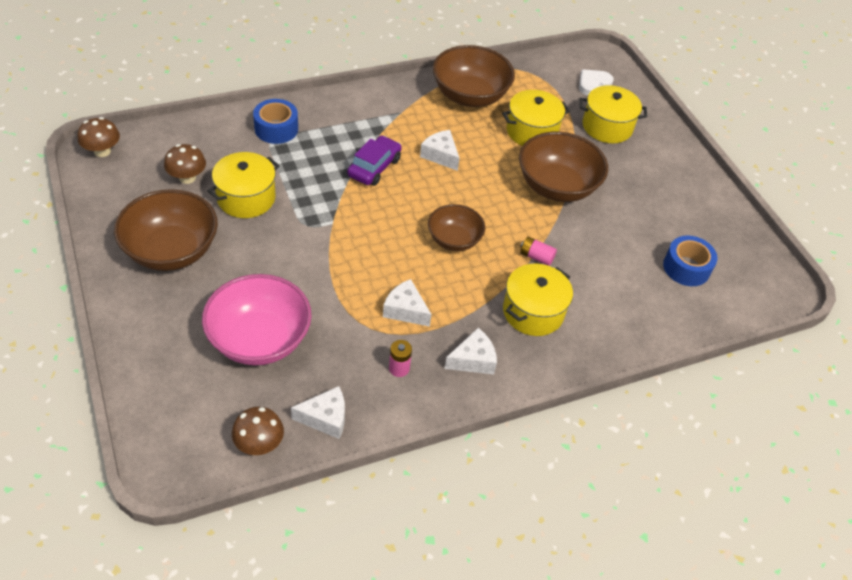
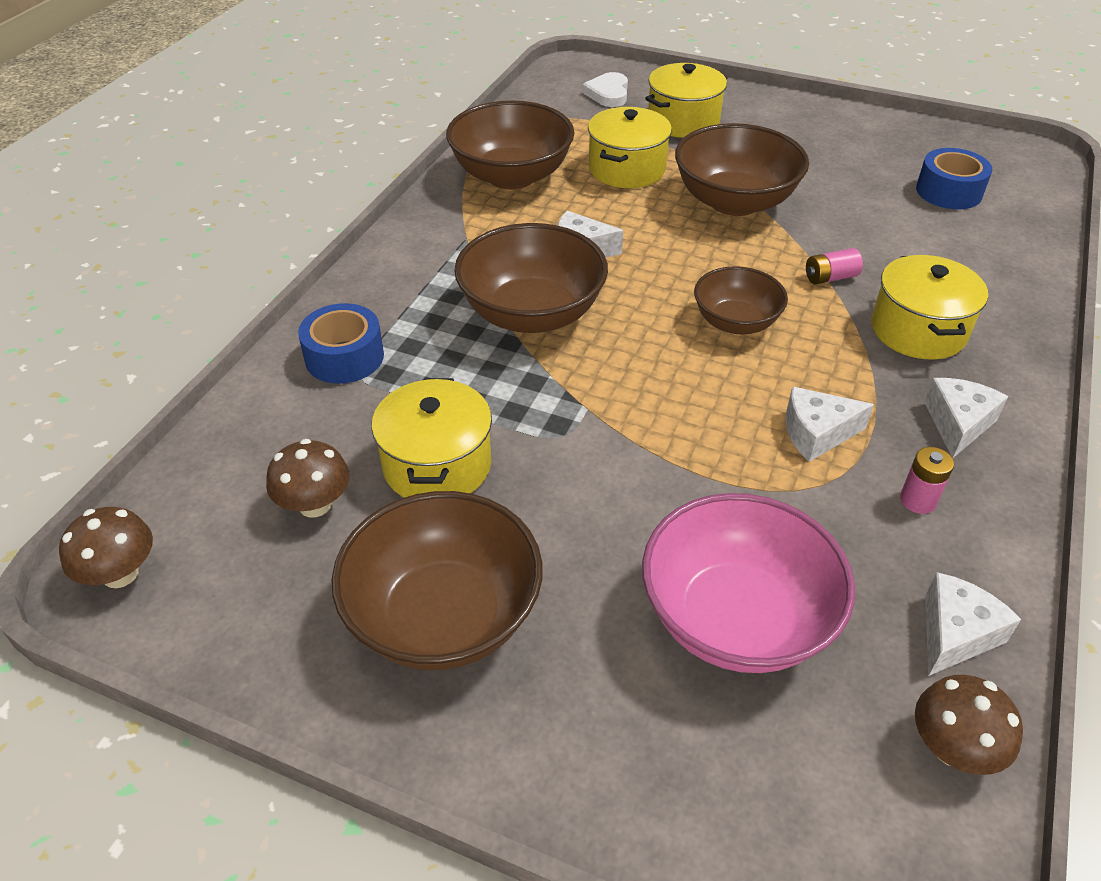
camera: 40 degrees left, 5 degrees down
purple car [347,135,402,186] -> brown bowl [454,223,608,333]

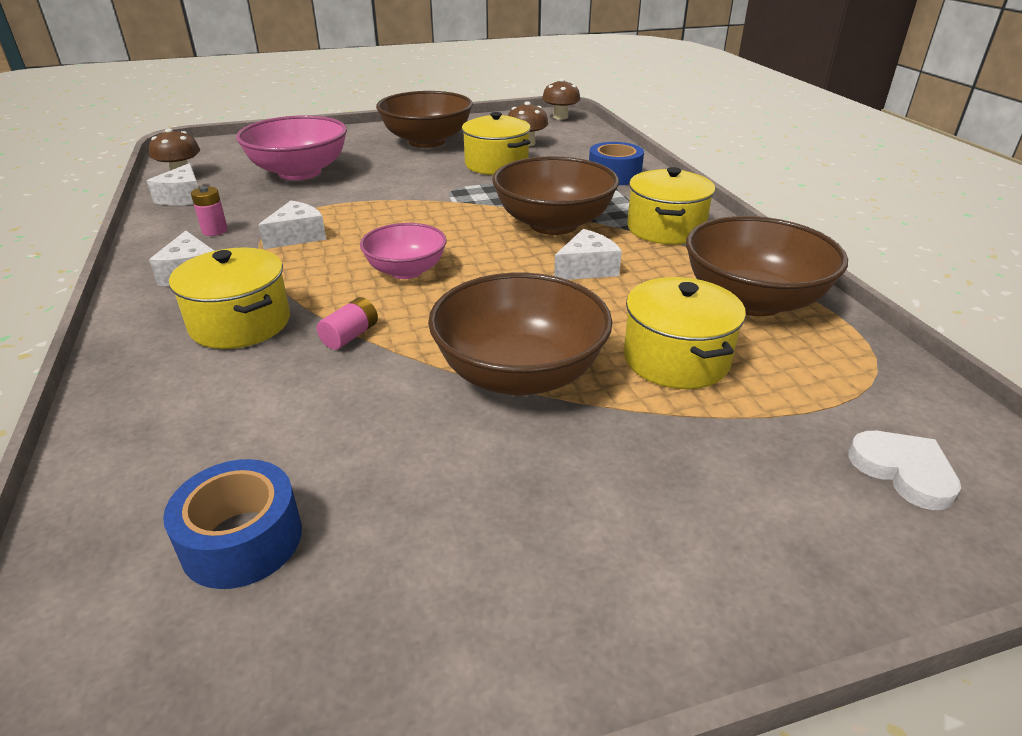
camera: 140 degrees right, 10 degrees down
yellow pot [645,63,727,138] -> yellow pot moved to [627,167,715,245]
brown bowl [694,266,788,334] -> pink bowl [360,223,447,279]

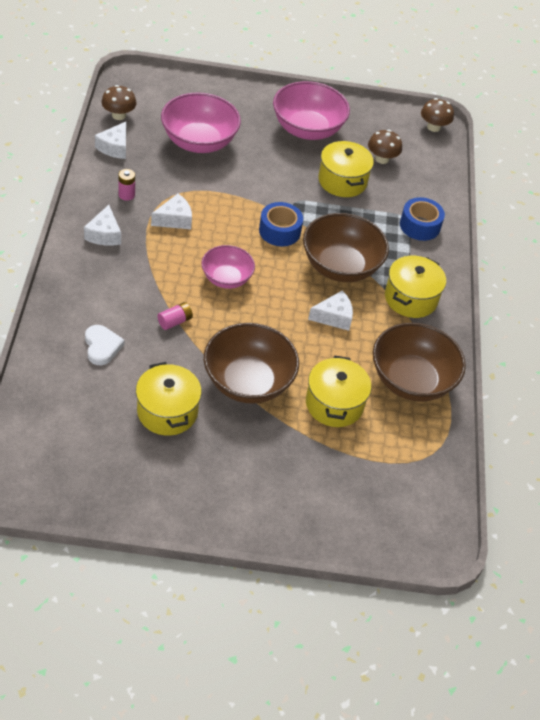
camera: 15 degrees right, 15 degrees up
blue tape [163,459,302,589] -> blue tape moved to [259,202,303,246]
yellow pot [169,248,290,349] -> yellow pot moved to [136,362,202,436]
brown bowl [376,91,473,148] -> pink bowl [273,81,350,140]
white heart [848,431,961,510] -> white heart moved to [85,325,125,365]

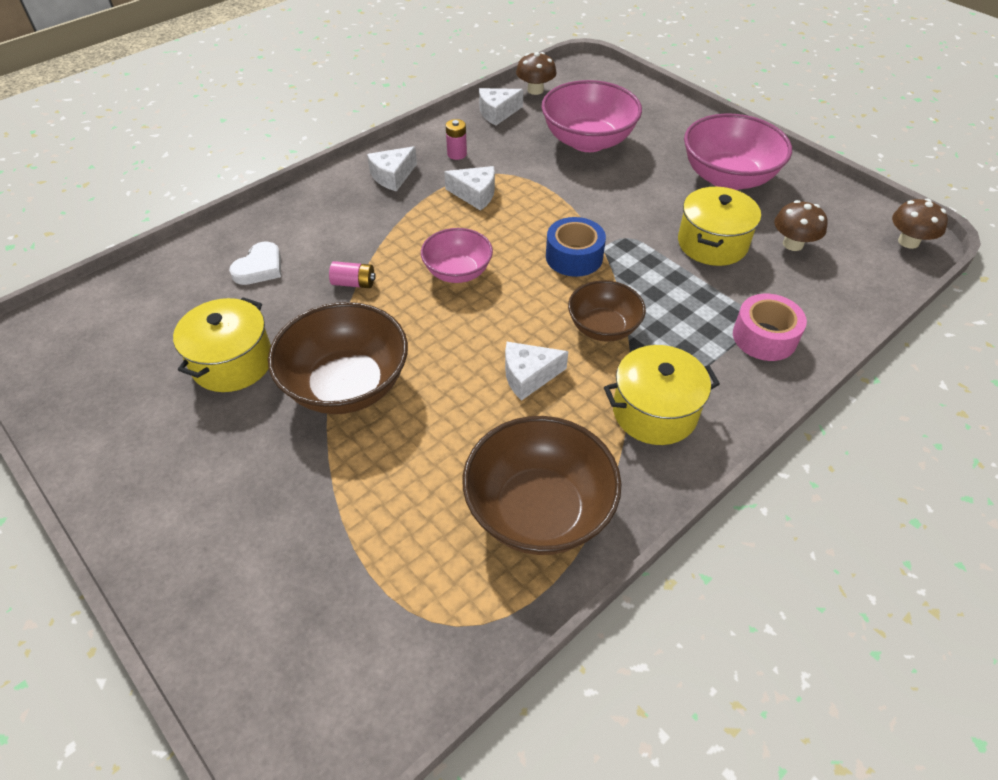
camera: 50 degrees right, 0 degrees up
brown bowl [303,213,389,282] -> brown bowl [568,280,646,342], size x0.61
yellow pot [306,355,371,427] -> none
white cheese [308,290,353,331] -> white cheese turned 135 degrees clockwise [505,342,568,401]
blue tape [400,197,445,241] -> pink tape [733,294,807,361]

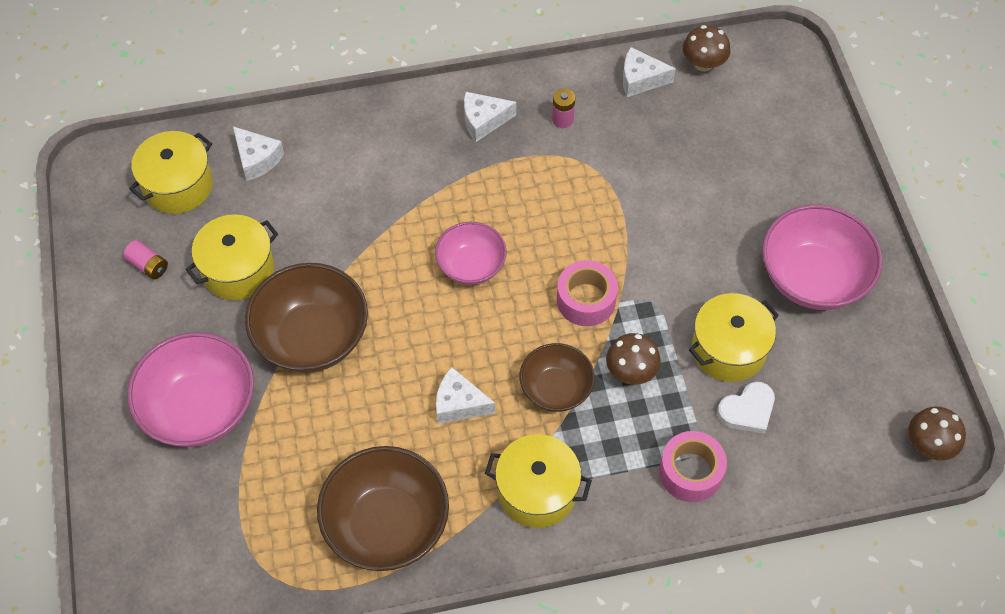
camera: 30 degrees right, 10 degrees up
white heart [229,242,281,285] -> white heart moved to [717,382,775,434]
pink battery [329,261,376,288] -> pink battery moved to [123,240,168,280]
white cheese [444,166,495,211] -> white cheese moved to [233,126,284,181]
pink bowl [541,80,642,152] -> pink bowl moved to [127,332,254,447]
blue tape [546,217,606,277] -> pink tape [557,260,618,326]
brown mushroom [774,200,828,251] -> brown mushroom moved to [606,333,661,385]
none -> yellow pot [129,131,213,214]

